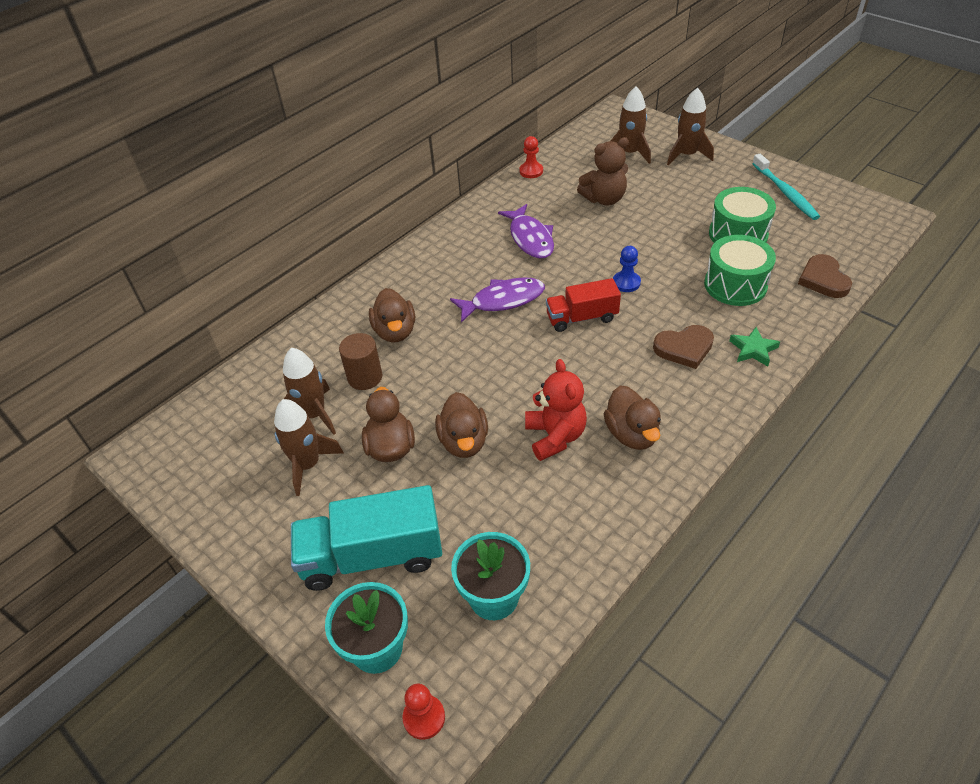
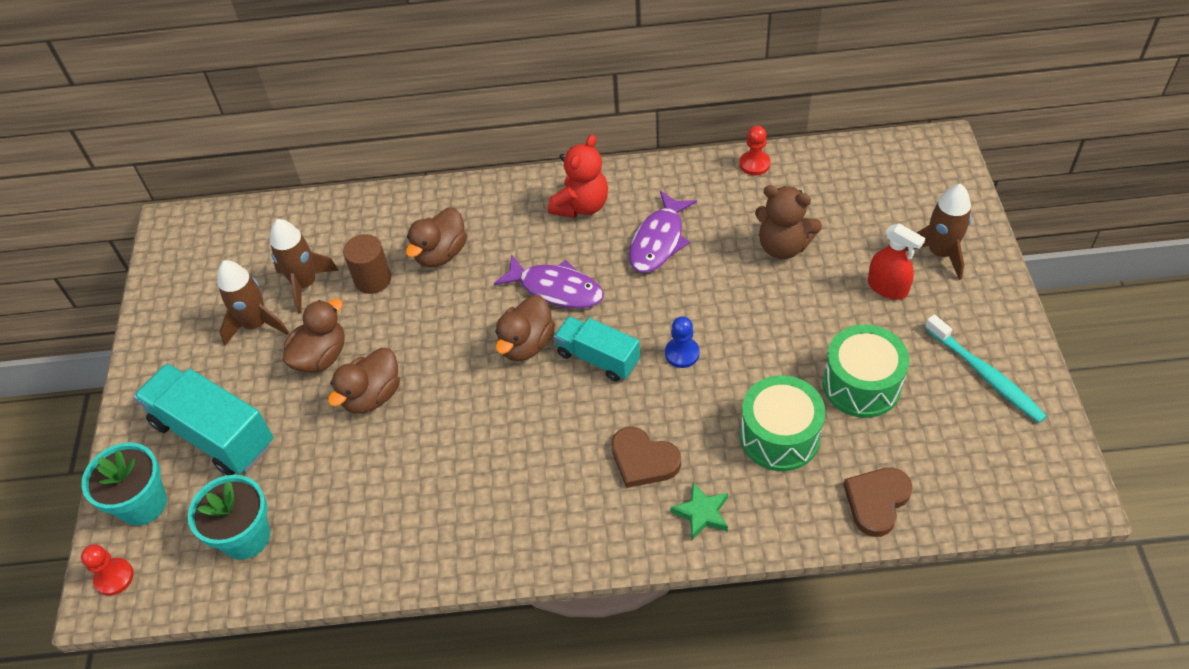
camera: 45 degrees right, 5 degrees up
red teddy bear [525,359,587,461] -> red teddy bear moved to [548,134,608,218]
red truck [546,278,621,332] -> turquoise truck [554,316,640,382]
brown duck [604,386,661,450] -> brown duck moved to [495,295,555,361]
brown rocket [611,86,651,164] -> none
turquoise toothbrush [752,154,820,220] -> turquoise toothbrush turned 60 degrees counterclockwise [925,314,1047,423]
none -> red spray bottle [868,223,925,299]

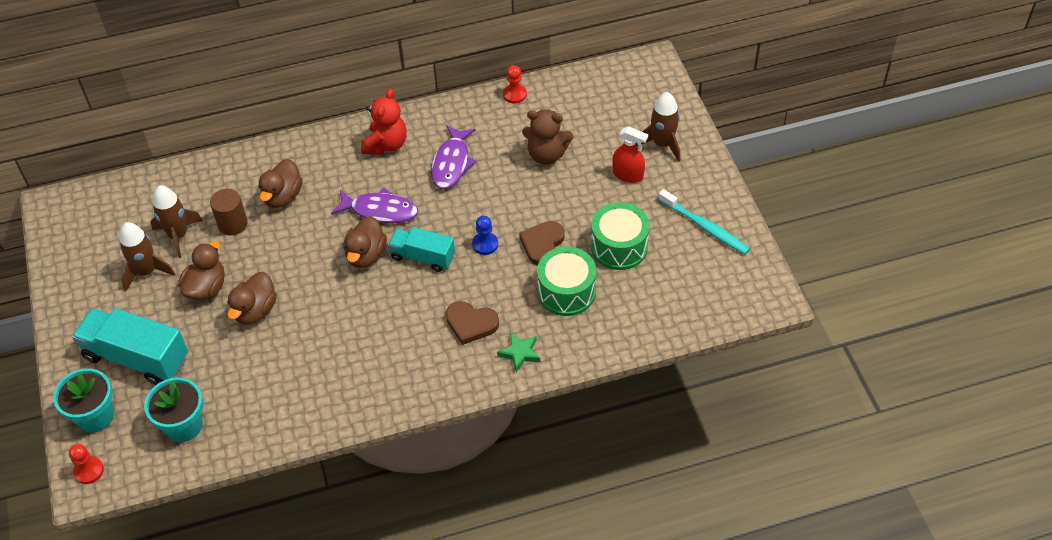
camera: 15 degrees left, 0 degrees up
brown heart [844,467,913,537] -> brown heart moved to [519,221,565,266]

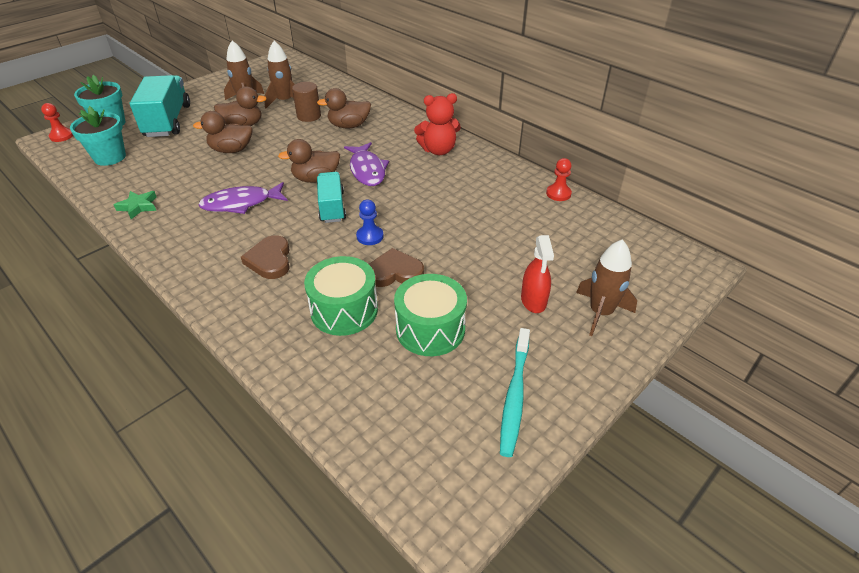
camera: 60 degrees right, 10 degrees down
purple fish [431,125,476,189] -> purple fish moved to [198,182,288,214]
green star [497,332,540,372] -> green star moved to [114,191,157,219]
brown teddy bear [522,109,573,165] -> none

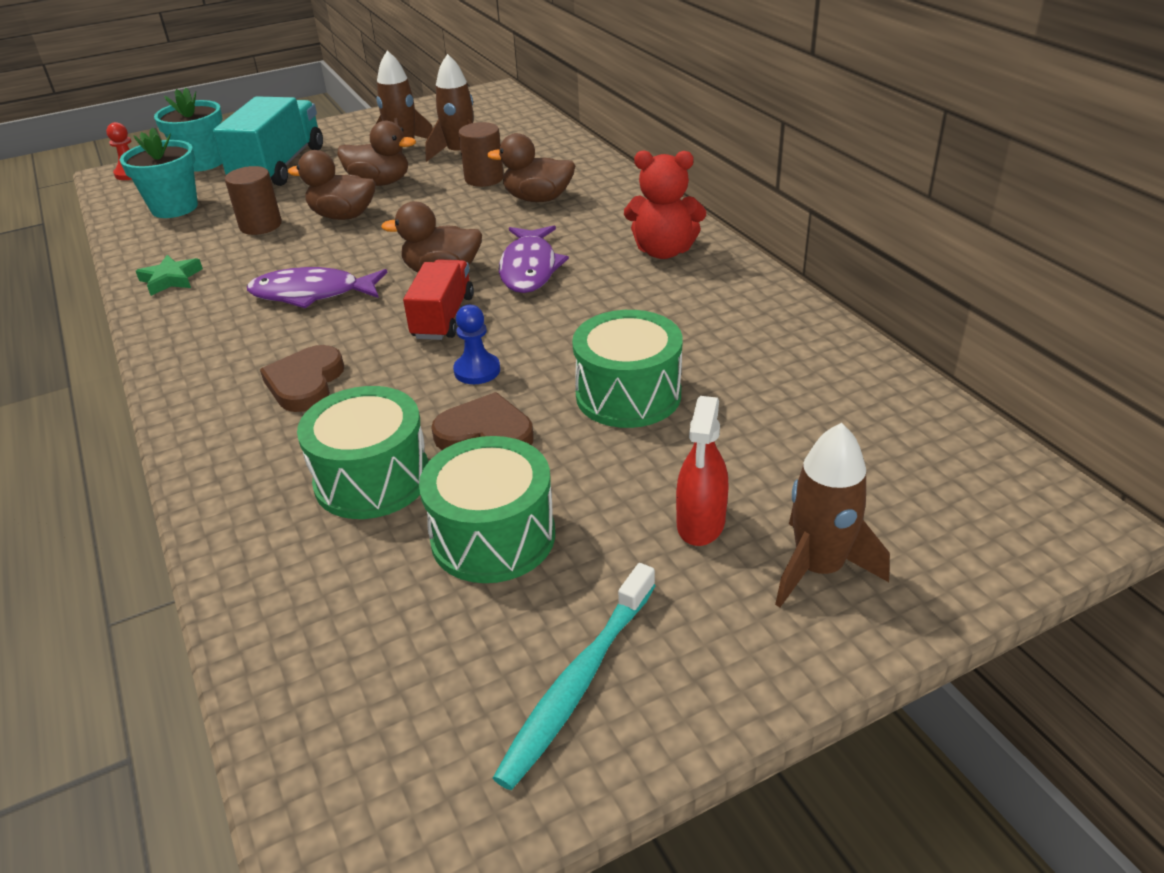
camera: 20 degrees right, 5 degrees down
turquoise truck [317,172,346,223] -> red truck [403,259,474,340]
red pawn [546,158,572,201] -> none
none -> brown cylinder [225,166,282,235]
none -> green drum [572,310,683,428]

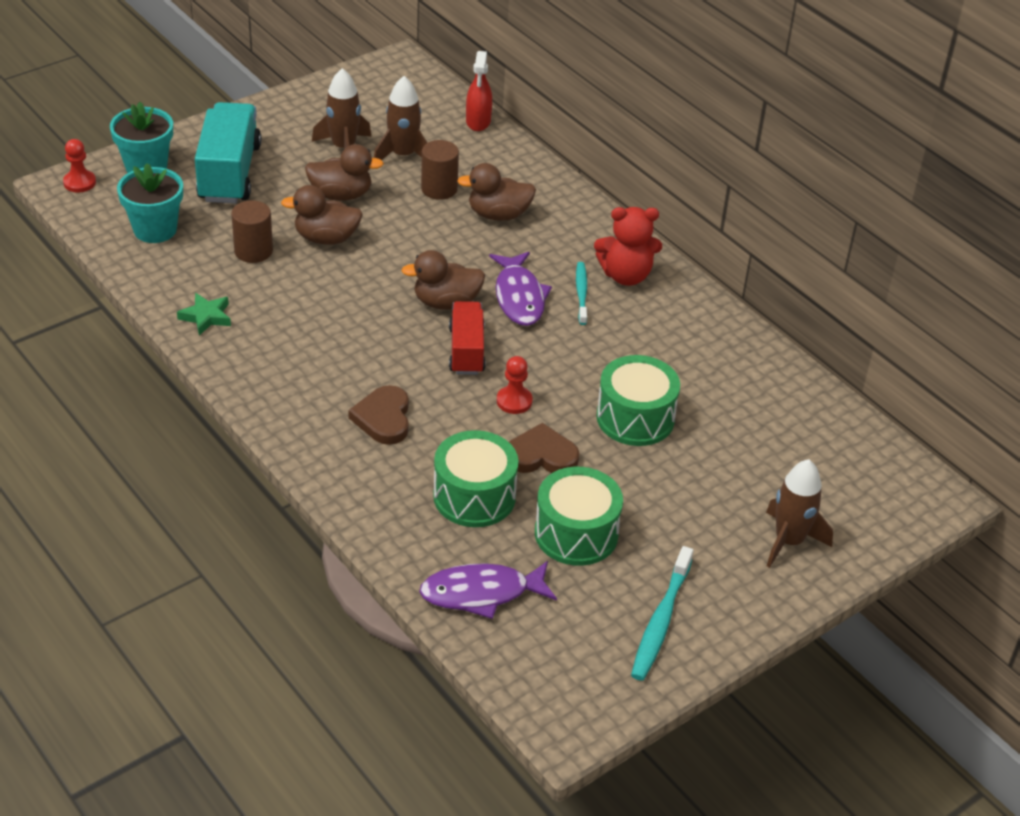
camera: 15 degrees left, 5 degrees up
purple fish [247,267,388,309] -> purple fish moved to [419,561,557,619]
blue pawn [453,305,500,384] -> red pawn [497,356,533,414]
red spray bottle [676,396,729,546] -> red spray bottle moved to [466,51,492,131]
none -> turquoise toothbrush [576,262,587,325]

